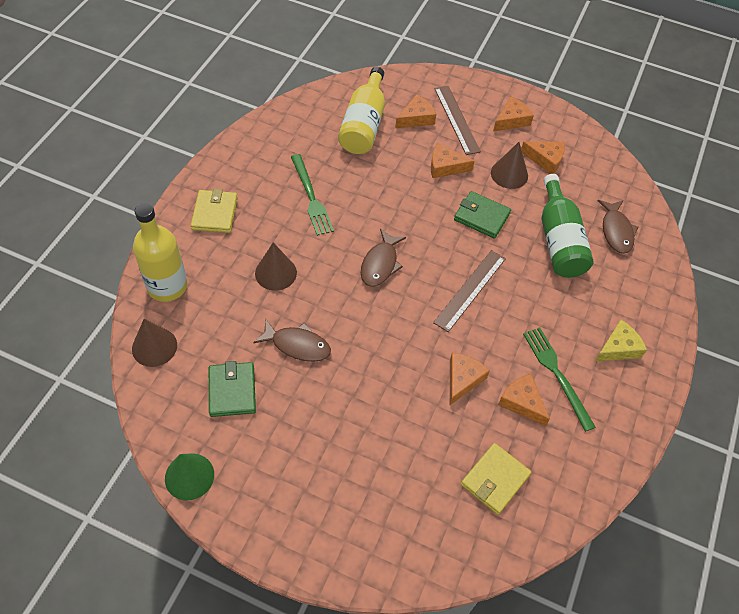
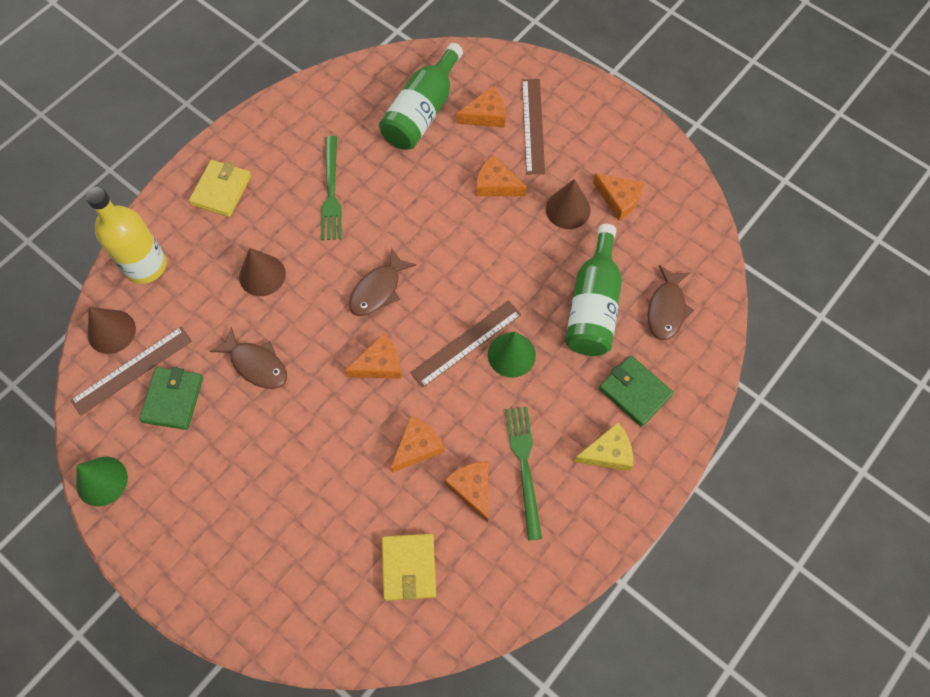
camera: 20 degrees right, 10 degrees up
yellow bottle [338,67,385,154] -> green bottle [379,43,463,150]
green wallet [454,191,511,239] -> green wallet moved to [599,355,674,427]
yellow wallet [461,443,531,515] -> yellow wallet turned 60 degrees counterclockwise [382,534,436,601]
orange cheese [493,97,534,131] -> orange cheese moved to [345,334,401,379]
none -> brown ruler [70,326,192,416]
none -> green cone [488,331,536,378]

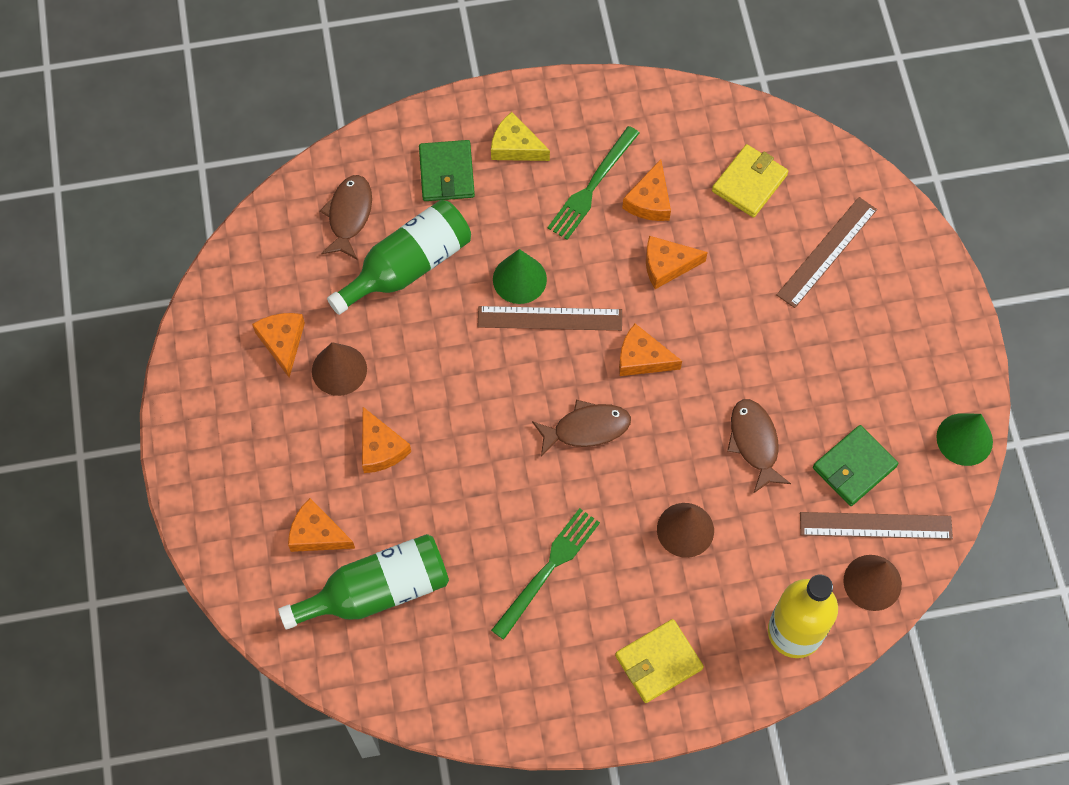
camera: 140 degrees left, 0 degrees up
brown ruler [522,79,545,174] -> brown ruler moved to [776,197,877,308]
brown fish [648,265,694,340] -> brown fish turned 45 degrees counterclockwise [320,175,372,259]

